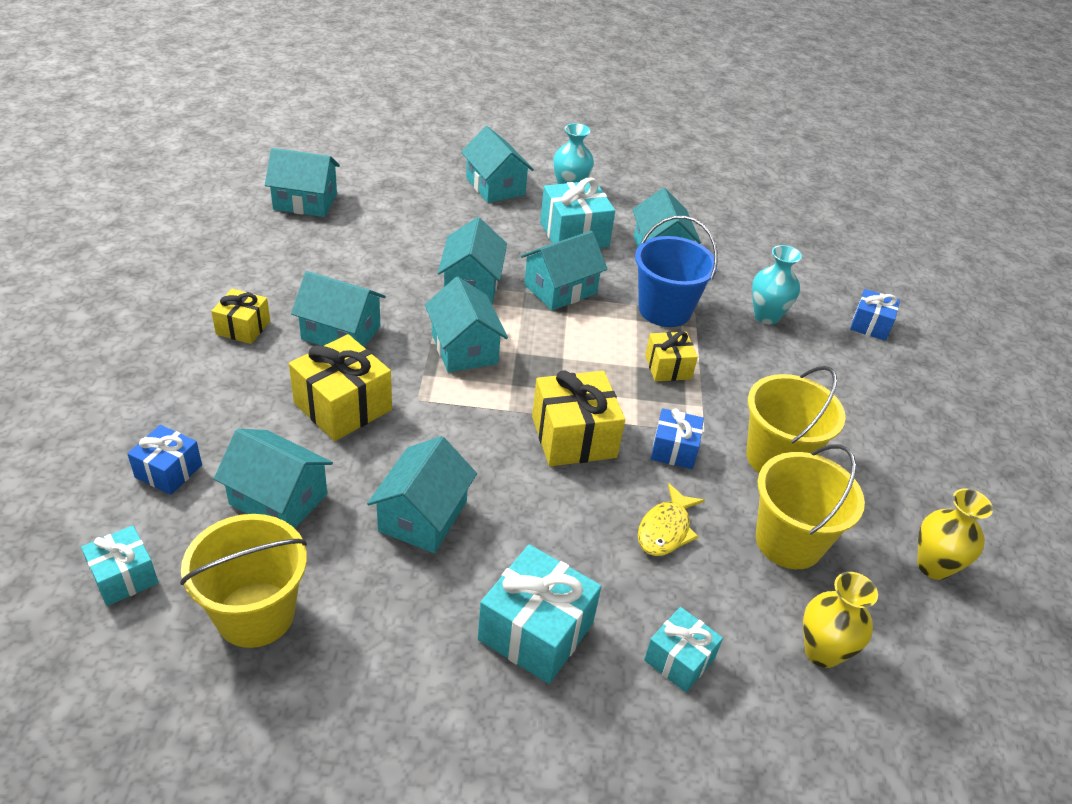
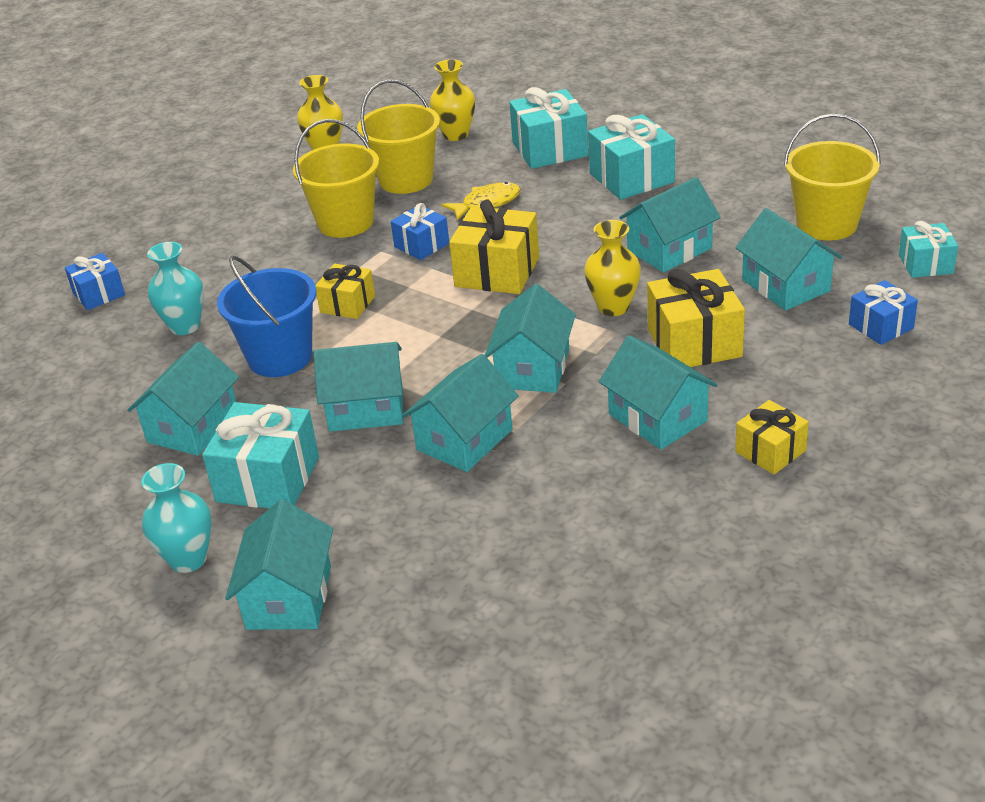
camera: 140 degrees left, 5 degrees down
turquoise house [265,148,340,217] -> none
turquoise gift [644,607,723,692] -> turquoise gift [509,87,588,169], size x1.66
none -> yellow vase [584,220,641,316]

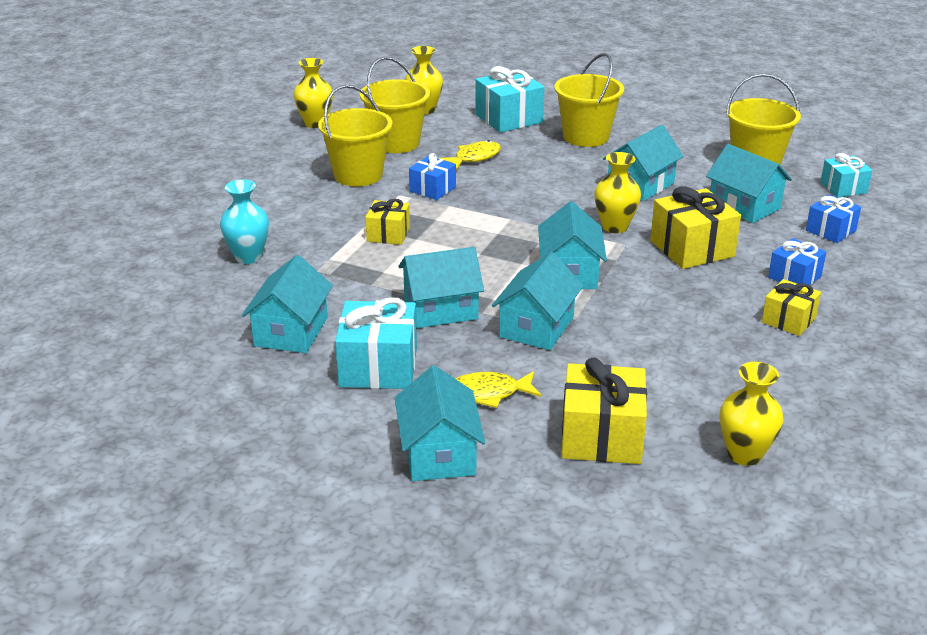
camera: 15 degrees left, 5 degrees down
blue gift [65,253,125,310] -> blue gift moved to [768,238,826,285]
turquoise vase [141,463,212,573] -> none
blue bucket [217,256,316,377] -> none
yellow gift [449,200,539,294] -> yellow gift moved to [561,357,647,464]
turquoise gift [588,114,675,200] -> yellow bucket [554,53,624,147]
turquoise house [599,335,718,450] -> none
none -> yellow fish [455,371,541,408]
none -> yellow vase [720,362,784,466]

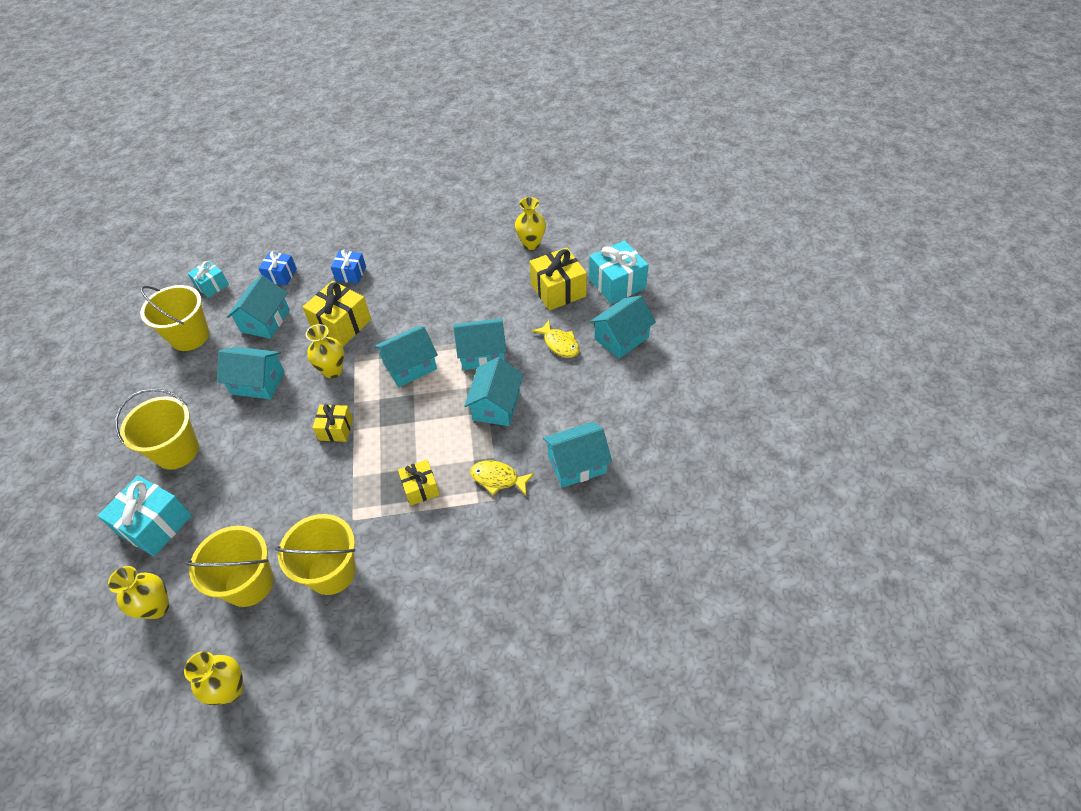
camera: 120 degrees left, 20 degrees up
turquoise vase [220,180,269,264] -> none
turquoise gift [335,297,417,389] -> turquoise gift moved to [589,240,649,304]
turquoise house [398,247,484,328] -> turquoise house turned 60 degrees clockwise [464,357,524,426]
blue gift [409,153,456,200] -> none
yellow fish [438,140,501,170] -> yellow fish moved to [470,460,535,495]
yellow gift [762,279,821,336] -> yellow gift moved to [313,404,353,442]

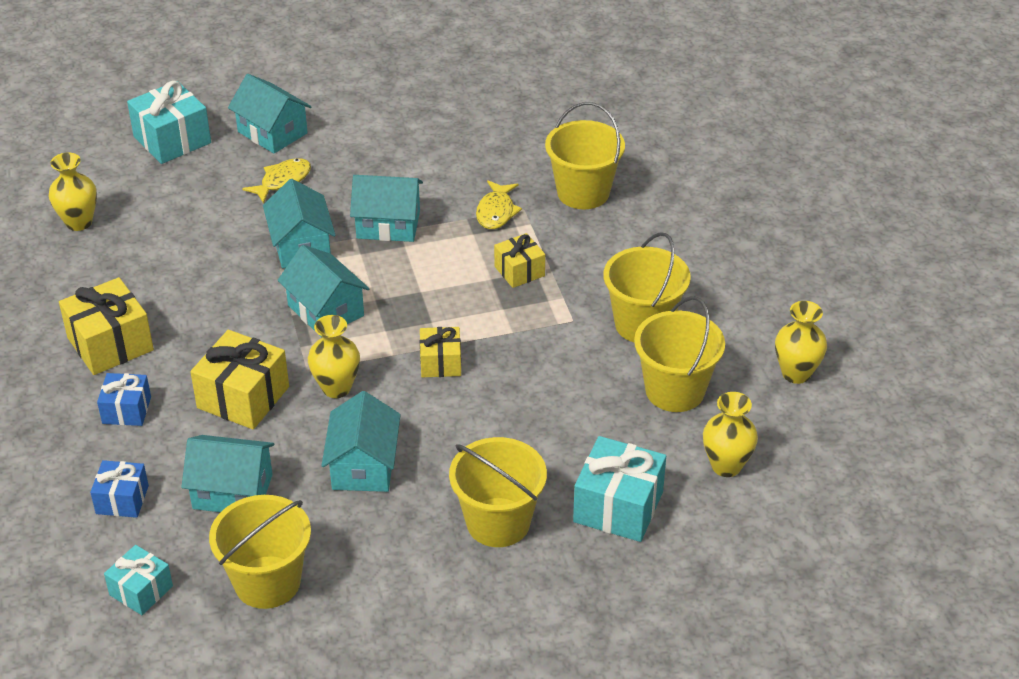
camera: 100 degrees left, 10 degrees down
yellow gift [530,247,587,311] -> yellow gift moved to [59,277,154,375]
turquoise house [543,422,612,488] -> none
none -> yellow bucket [545,102,625,209]

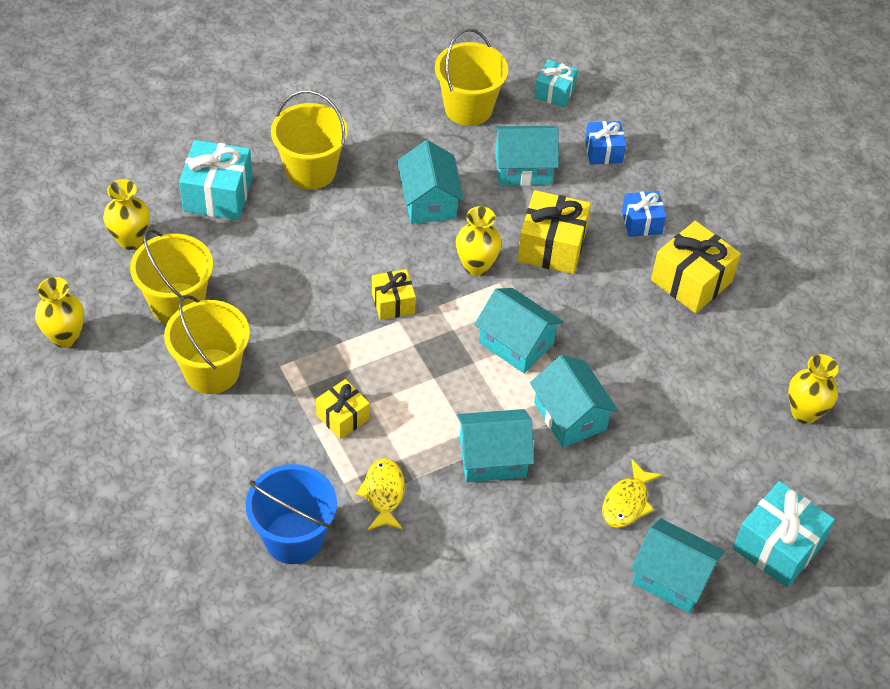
camera: 165 degrees right, 10 degrees up
yellow bucket [545,102,625,209] -> blue bucket [246,464,337,564]

